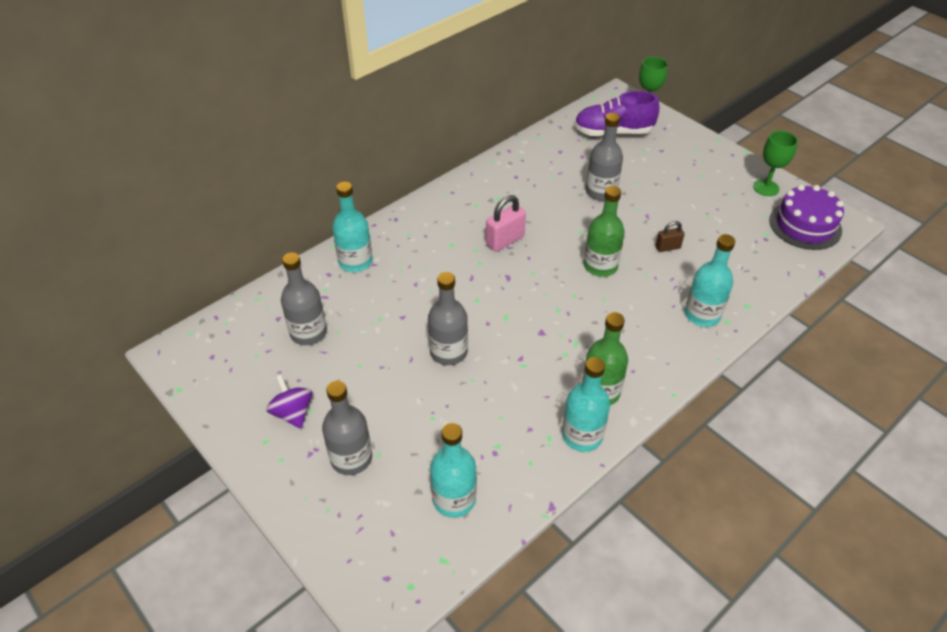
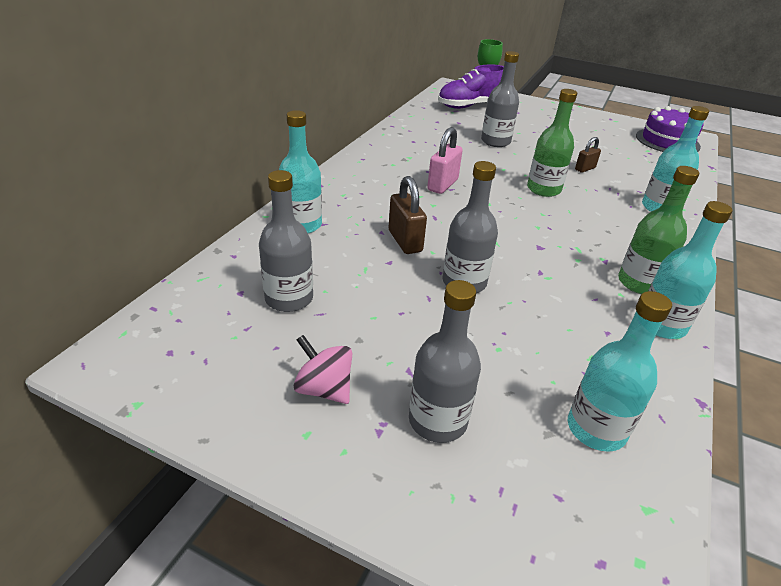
camera: 25 degrees left, 10 degrees down
purple spinning top [266,375,312,429] -> pink spinning top [294,335,352,404]
green goblet [753,131,798,196] -> none
none -> brown padlock [389,176,427,254]

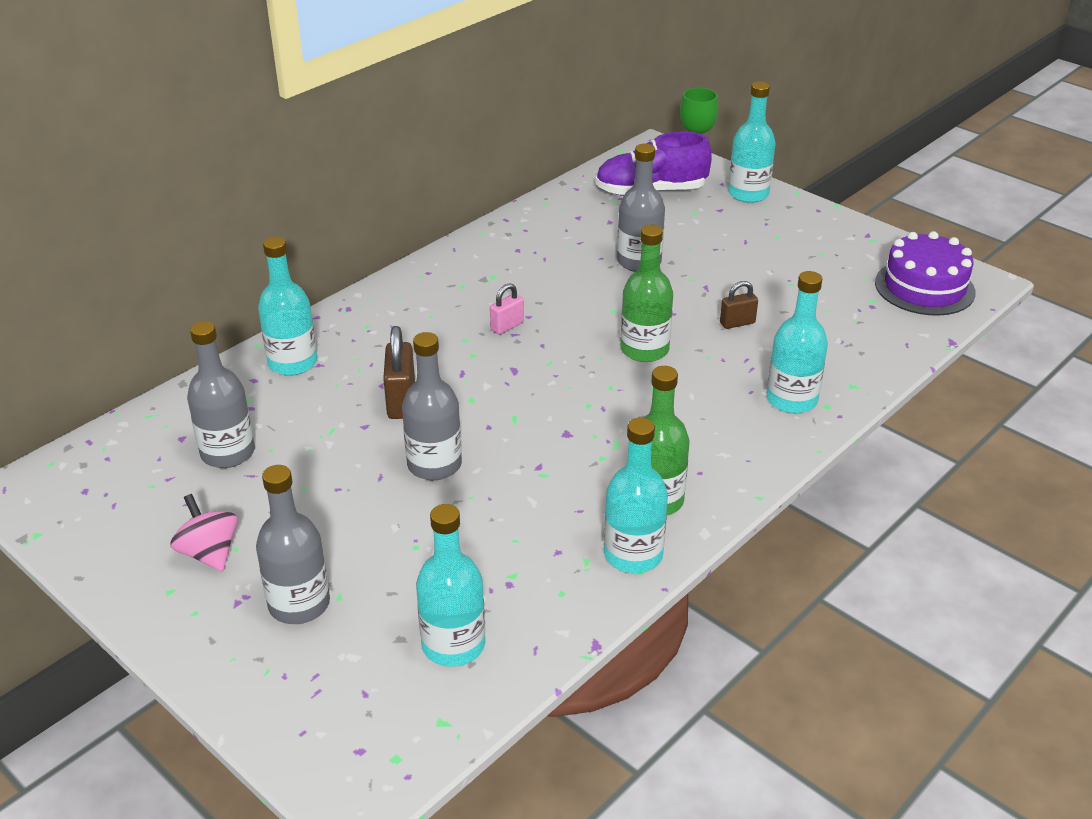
camera: 20 degrees right, 0 degrees up
pink padlock [427,127,463,194] -> pink padlock [490,283,524,335], size x0.61
none -> turquoise bottle [728,81,776,203]

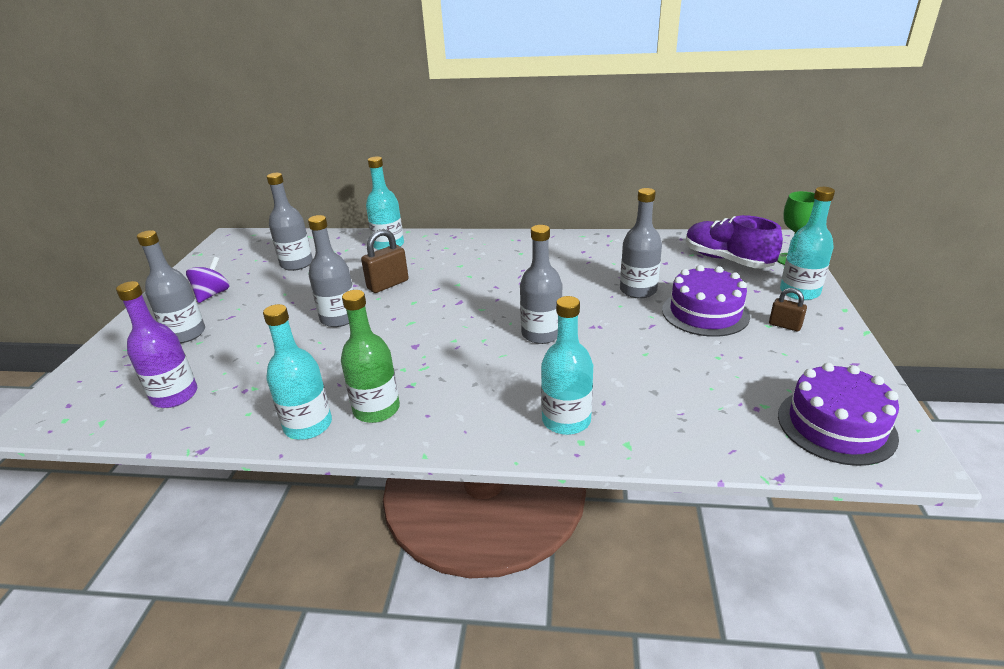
camera: 55 degrees right, 5 degrees down
pink spinning top [170,494,238,571] -> purple spinning top [186,257,230,303]
turquoise bottle [416,504,485,667] -> purple bottle [116,281,197,408]
pink padlock [490,283,524,335] -> none
green bottle [620,225,673,362] -> grey bottle [520,225,562,344]
brown padlock [720,281,758,329] -> brown padlock moved to [769,288,807,331]
none -> purple cake [662,265,750,337]

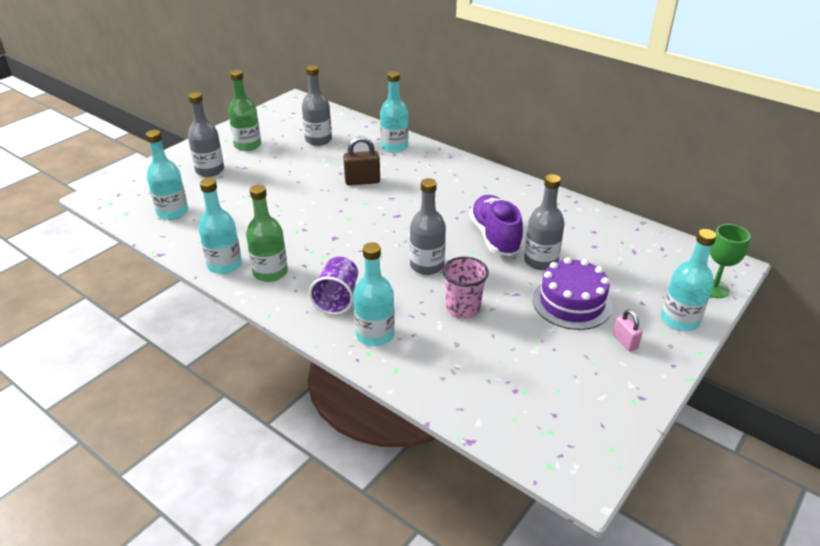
camera: 30 degrees right, 5 degrees up
purple bottle [116,281,197,408] -> turquoise bottle [146,130,188,220]
purple spinning top [186,257,230,303] -> green bottle [228,70,261,151]
grey bottle [308,215,354,327] -> none
purple shoe [686,215,783,268] -> purple shoe moved to [470,195,523,256]
brown padlock [769,288,807,331] -> pink padlock [613,309,643,351]
purple cake [778,363,899,466] -> none
none -> purple cup [309,257,358,315]
none -> pink cup [442,257,489,319]

